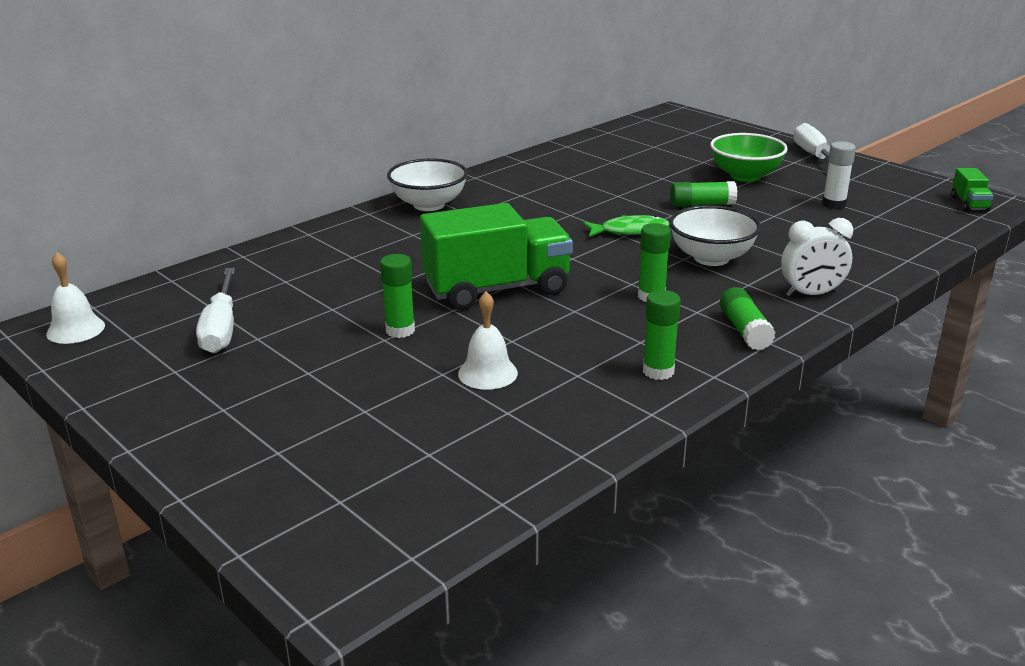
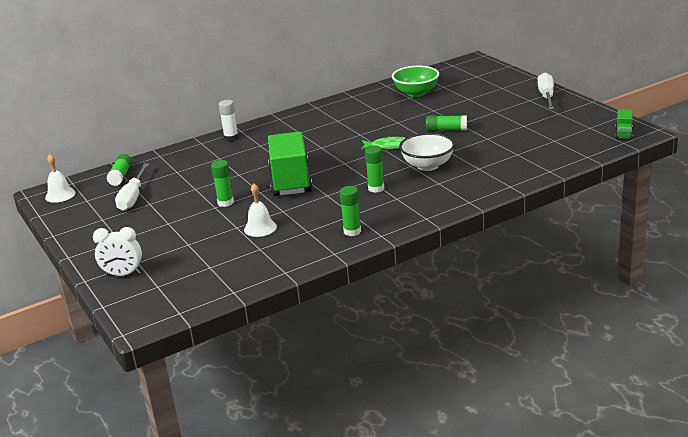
camera: 15 degrees right, 0 degrees up
white bowl [387,159,468,211] -> none
green truck [420,203,573,310] -> green truck turned 90 degrees counterclockwise [268,132,313,196]
green bowl [710,133,788,182] -> green bowl moved to [392,66,439,97]
green glue stick [720,287,776,350] -> green glue stick moved to [106,154,132,186]
white clock [781,218,853,297] -> white clock moved to [93,227,142,276]
white glue stick [822,141,856,209] -> white glue stick moved to [218,100,238,141]

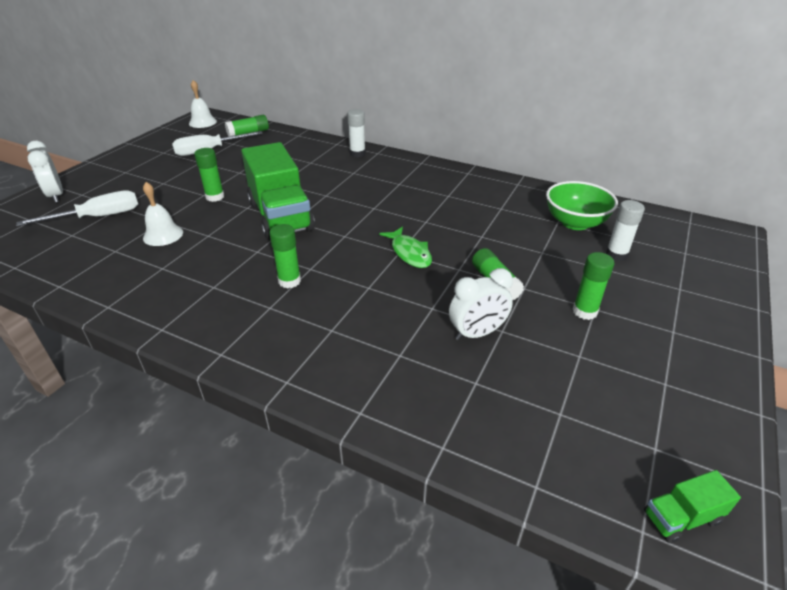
camera: 55 degrees right, 10 degrees up
green truck [268,132,313,196] -> green truck turned 105 degrees clockwise [241,142,315,240]
green glue stick [339,186,361,236] -> green glue stick moved to [573,252,615,320]
white bowl [399,133,455,171] -> none
white screwdriver [537,73,554,109] -> white screwdriver moved to [16,190,138,226]
none -> white clock [449,268,513,340]
none -> white glue stick [606,200,645,261]

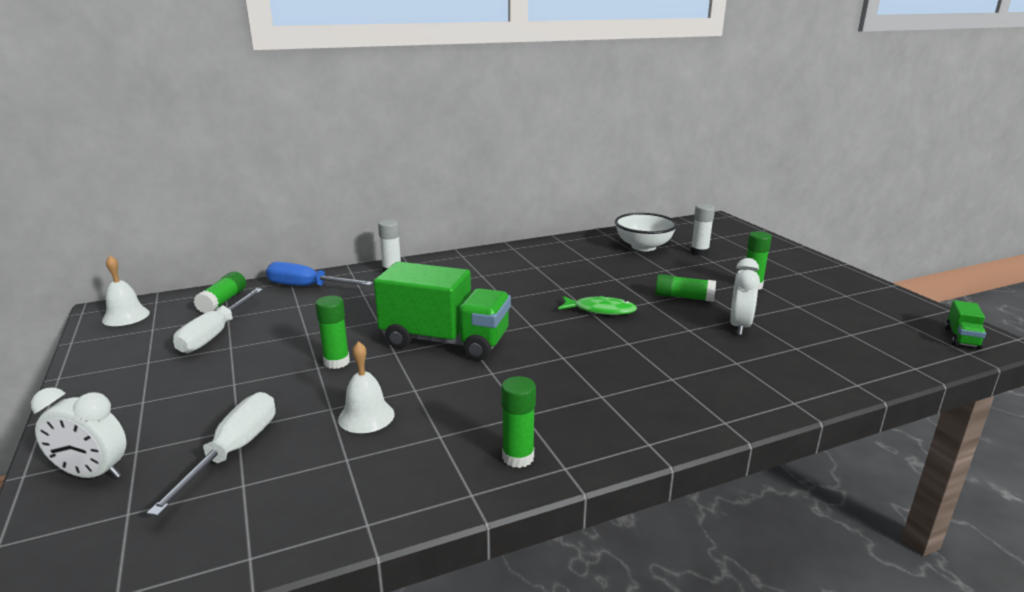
camera: 50 degrees left, 15 degrees down
green glue stick [269,224,301,288] -> green glue stick moved to [501,376,536,468]
green bowl [546,181,618,230] -> white bowl [615,213,677,251]
none -> blue screwdriver [266,262,373,286]

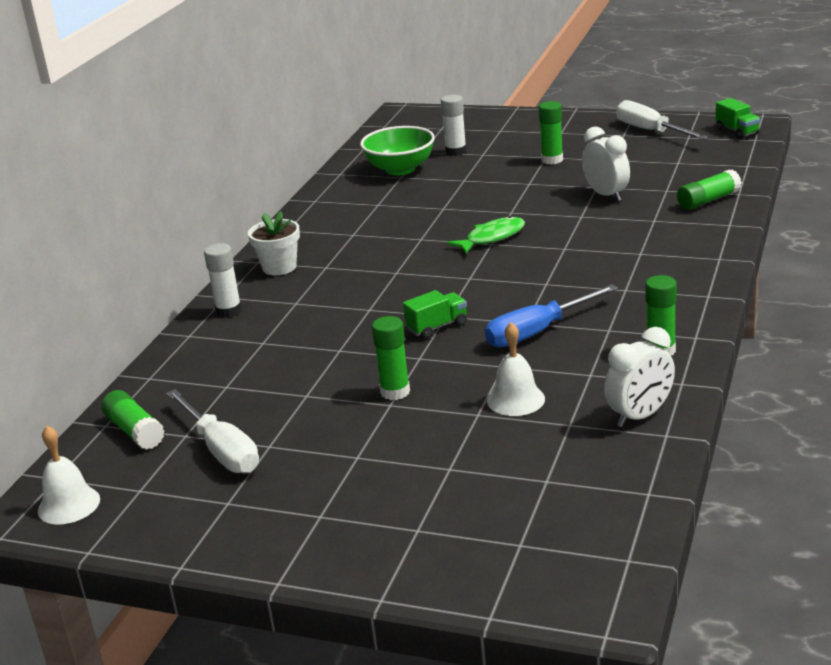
camera: 45 degrees left, 5 degrees up
white clock [31,387,127,478] -> white clock moved to [604,327,675,427]
white screwdriver [147,392,276,516] -> white screwdriver moved to [616,100,708,140]
blue screwdriver [266,262,373,286] -> blue screwdriver moved to [485,284,618,347]
green truck [374,261,511,361] -> green truck [403,290,467,339], size x0.43
white bowl [615,213,677,251] -> green bowl [360,126,435,175]
green glue stick [655,274,716,302] -> green glue stick moved to [677,169,742,210]
none -> white flower pot [248,211,300,275]

